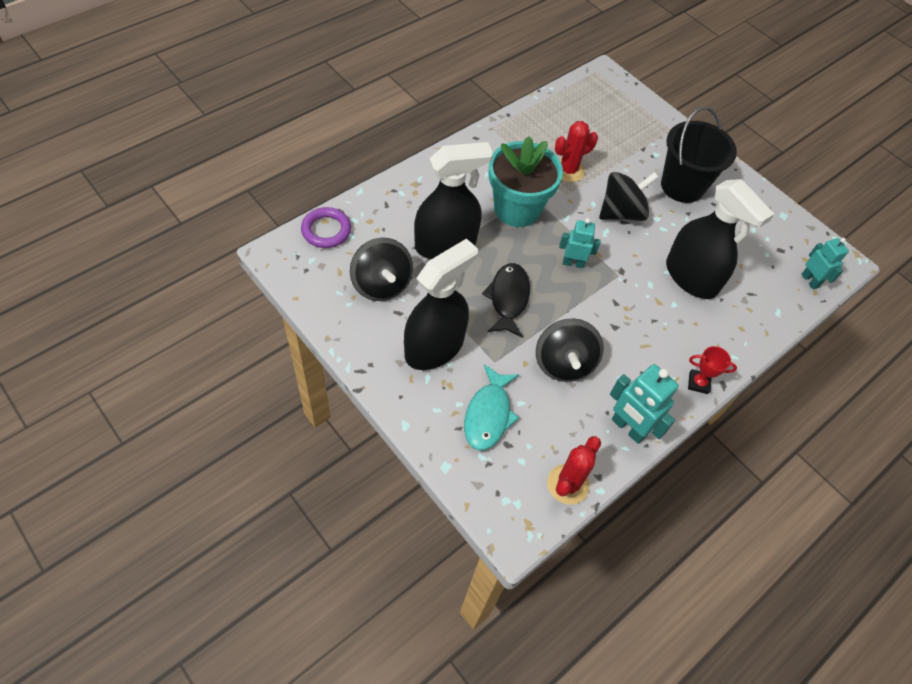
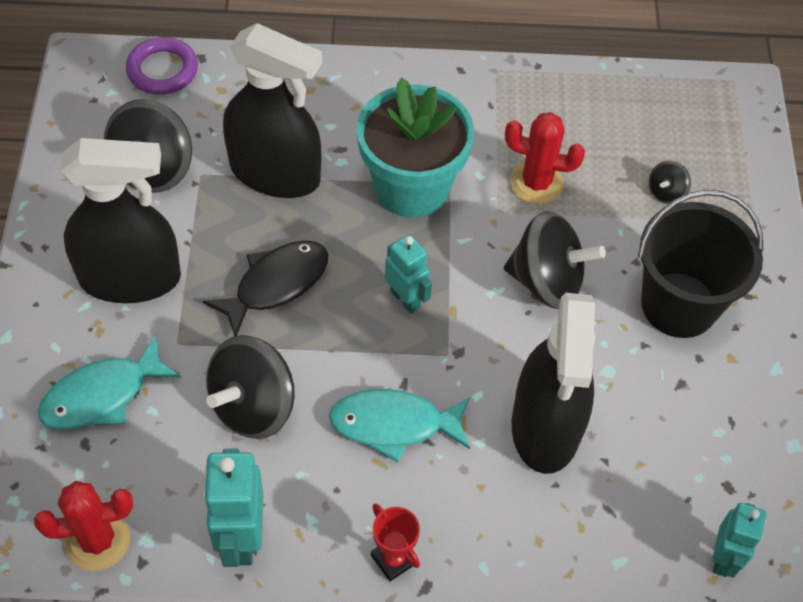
camera: 45 degrees right, 0 degrees up
none -> turquoise fish [329,389,470,462]
none -> black spinning top [649,161,691,204]

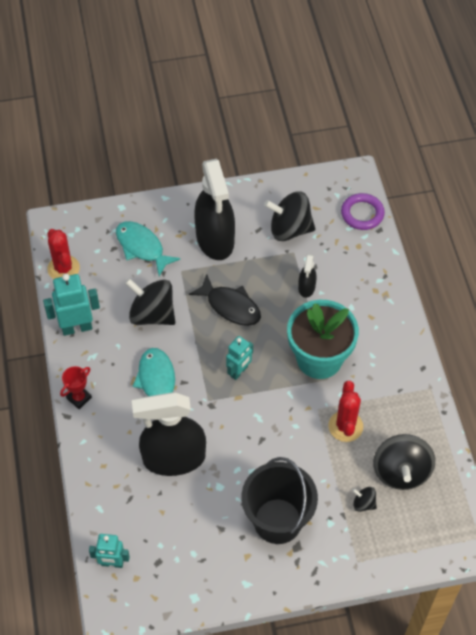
camera: 80 degrees right, 0 degrees up
black spray bottle [223,23,322,198] -> black spray bottle [298,254,317,298], size x0.44
black spinning top [504,211,606,309] -> black spinning top moved to [373,434,435,490]

